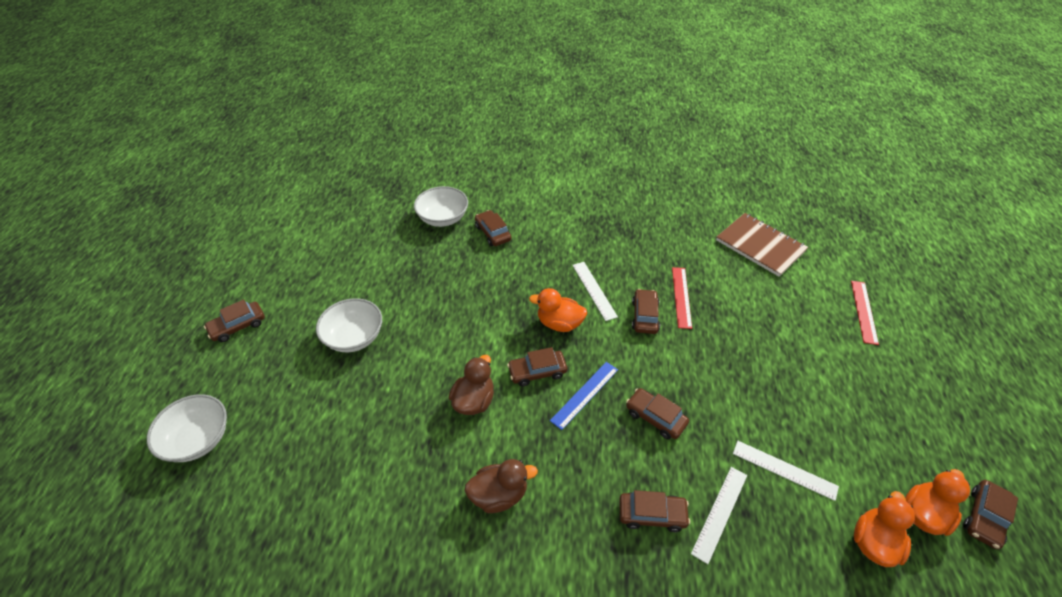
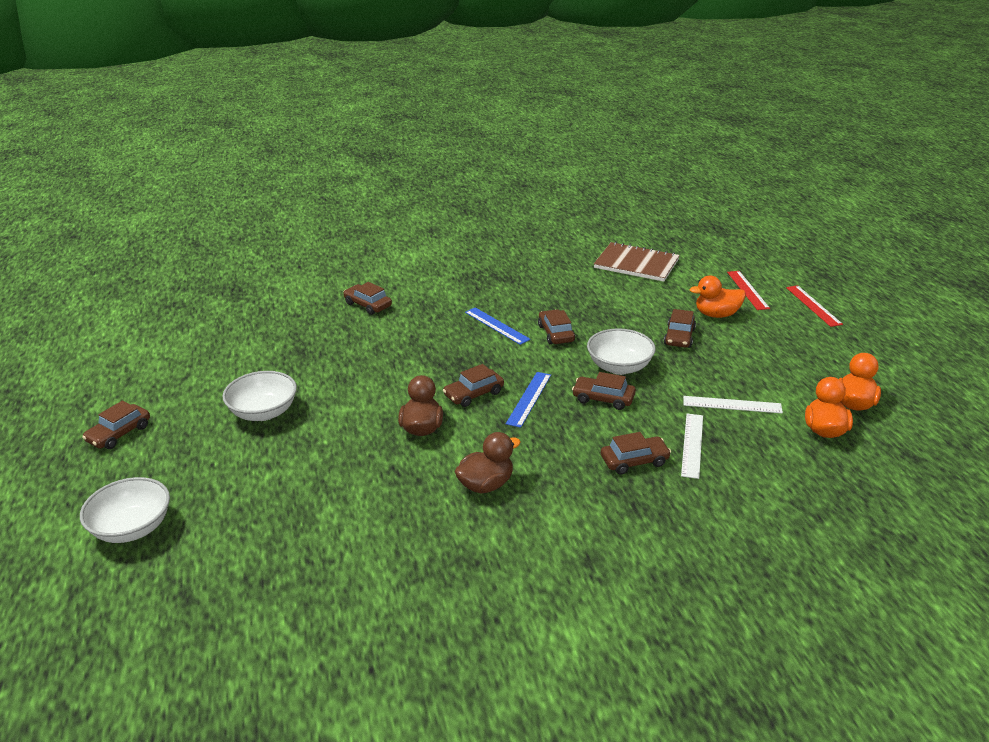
camera: 20 degrees left, 15 degrees down
white bowl [414,186,468,227] -> white bowl moved to [587,328,656,375]
orange duck [529,288,587,332] -> orange duck moved to [690,276,746,318]
white ruler [572,262,618,321] -> blue ruler [465,307,531,345]
red ruler [672,267,692,329] -> red ruler moved to [786,285,843,327]
brown car [963,480,1018,549] -> brown car moved to [664,309,696,348]

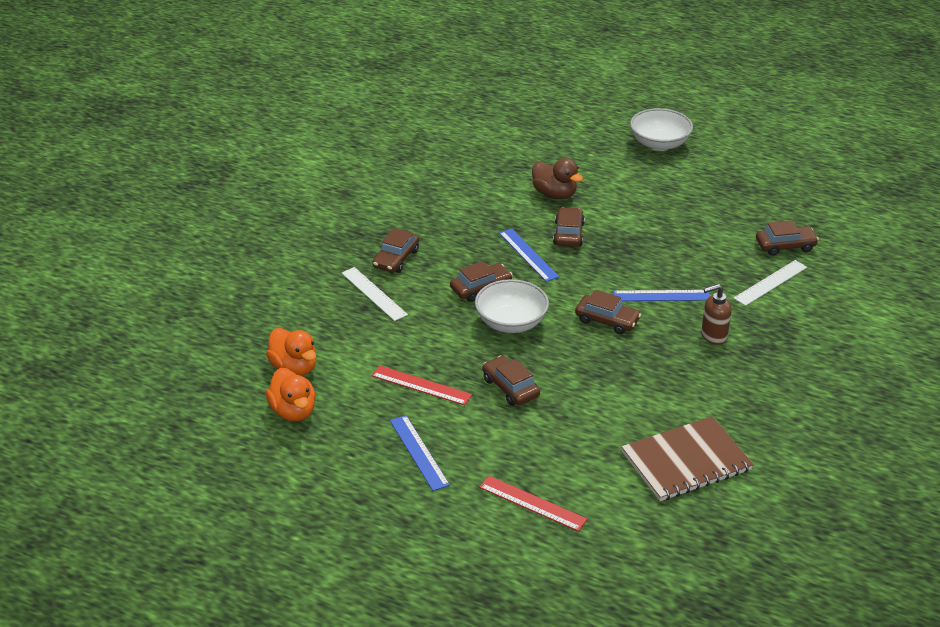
camera: 130 degrees right, 5 degrees up
white bowl [80,477,170,543] -> none
brown car [82,401,150,449] -> none
brown duck [455,432,521,493] -> none
white ruler [683,396,783,413] -> white ruler moved to [733,260,807,306]
orange duck [690,276,746,318] -> none
red ruler [786,285,843,327] -> red ruler moved to [372,365,472,405]
none -> blue ruler [390,415,450,491]
none -> brown soap dispenser [701,284,731,345]

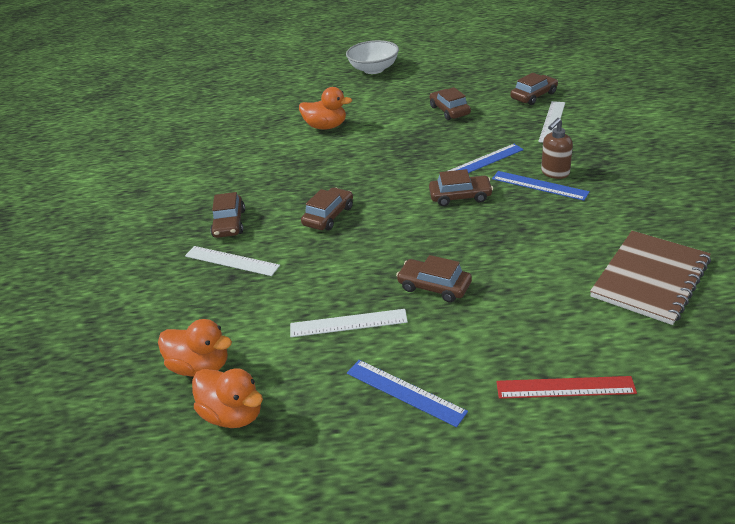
camera: 25 degrees left, 0 degrees up
red ruler [372,365,472,405] -> white ruler [290,309,408,337]
white bowl [475,279,549,333] -> none
blue ruler [499,229,559,282] -> blue ruler moved to [492,171,590,201]
brown duck [532,158,583,199] -> orange duck [299,87,352,130]
brown car [553,207,585,247] -> brown car moved to [430,87,471,120]

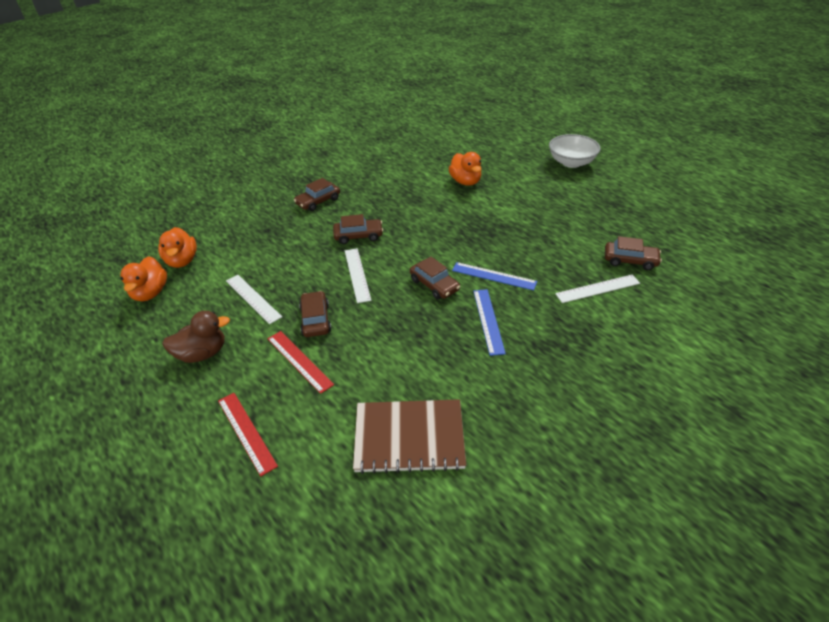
camera: 50 degrees right, 5 degrees up
white ruler [185,246,280,276] -> white ruler moved to [345,248,371,303]
blue ruler [347,360,468,427] -> brown duck [162,311,230,363]
brown car [430,87,471,120] -> none
brown soap dispenser [541,118,573,179] -> none
none -> red ruler [268,331,334,394]

